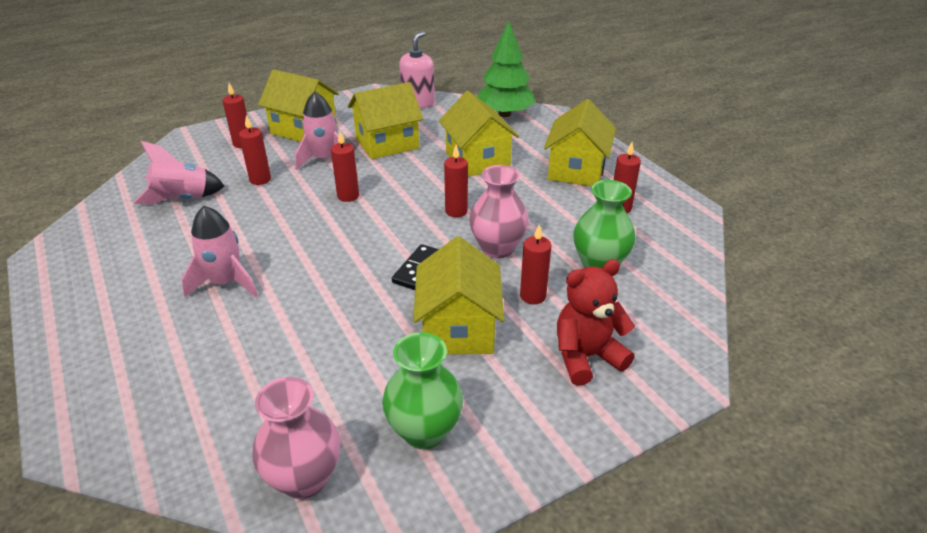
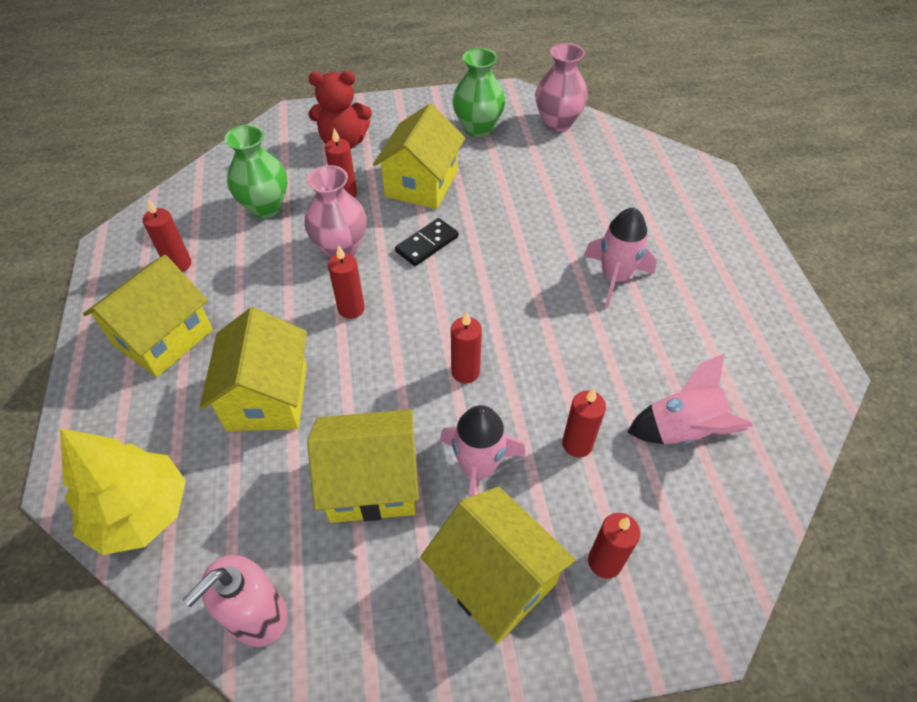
camera: 160 degrees left, 15 degrees up
green tree [477,21,535,117] -> yellow tree [60,428,186,555]

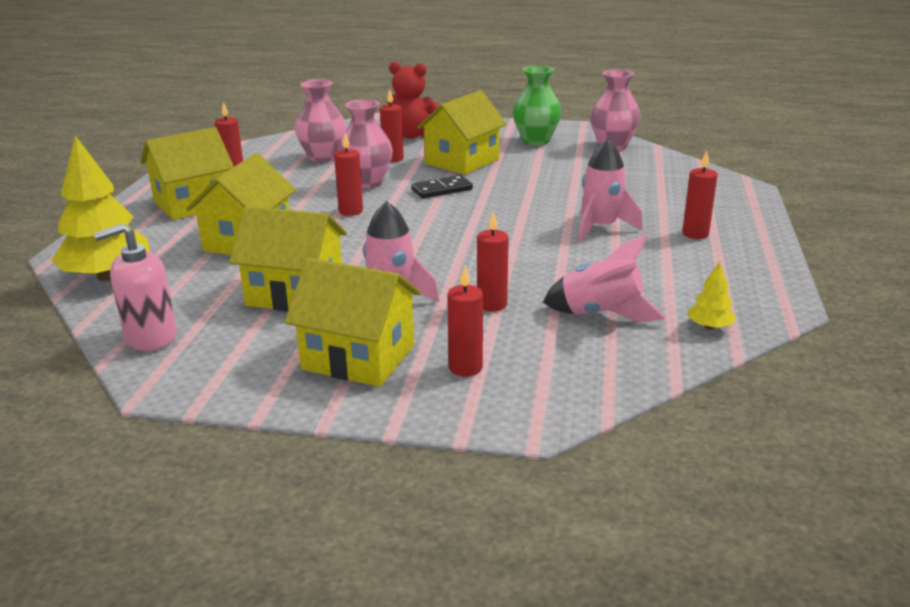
camera: 20 degrees right, 25 degrees down
green vase [225,125,287,218] -> pink vase [295,79,346,162]
yellow house [420,486,576,643] -> yellow house turned 45 degrees counterclockwise [285,258,421,387]
red candle [451,311,482,383] -> red candle moved to [682,151,718,239]
none -> yellow tree [688,262,736,330]

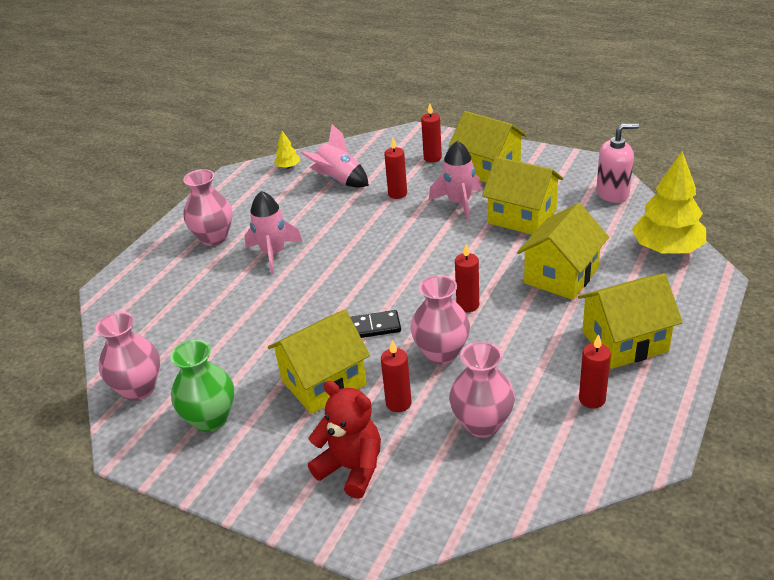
camera: 160 degrees left, 10 degrees up
red candle [682,151,718,239] -> pink vase [183,169,233,246]

